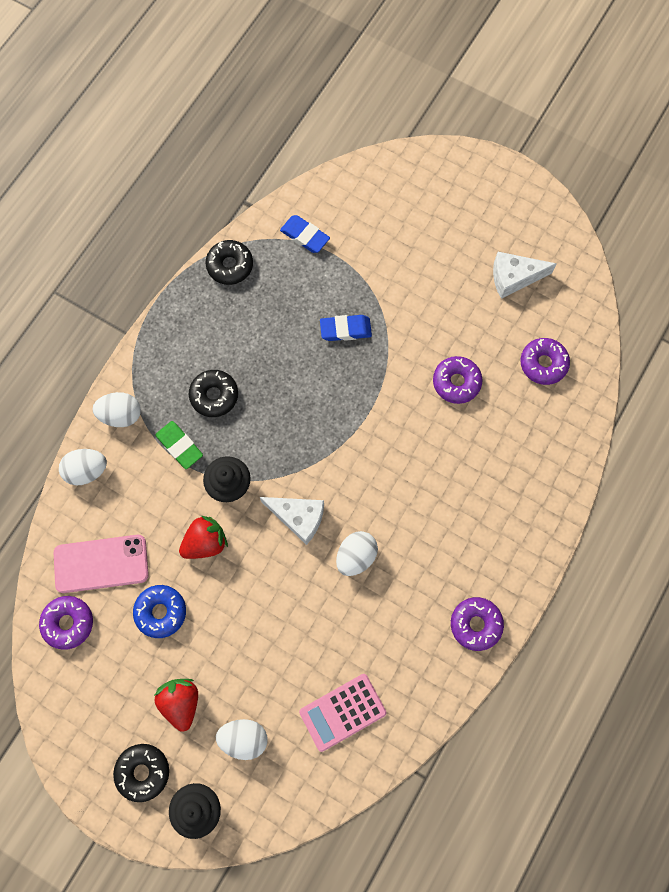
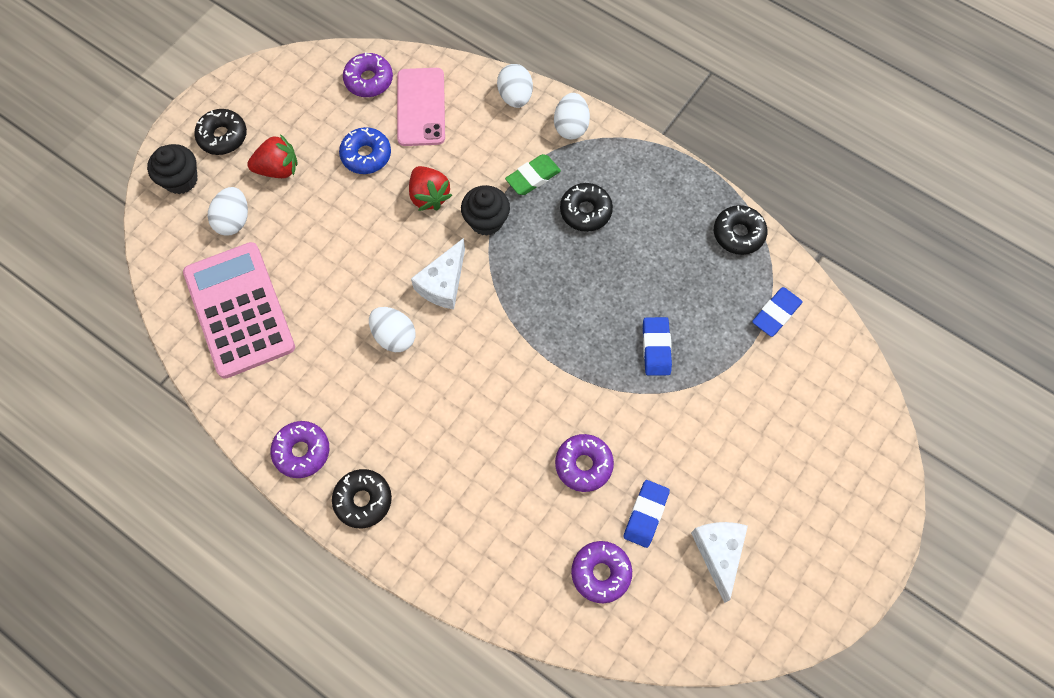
camera: 95 degrees right, 5 degrees down
pink calculator [299,674,387,752] -> pink calculator [183,242,295,379], size x1.65
none -> black donut [332,469,392,529]
none -> blue eraser [623,480,670,548]

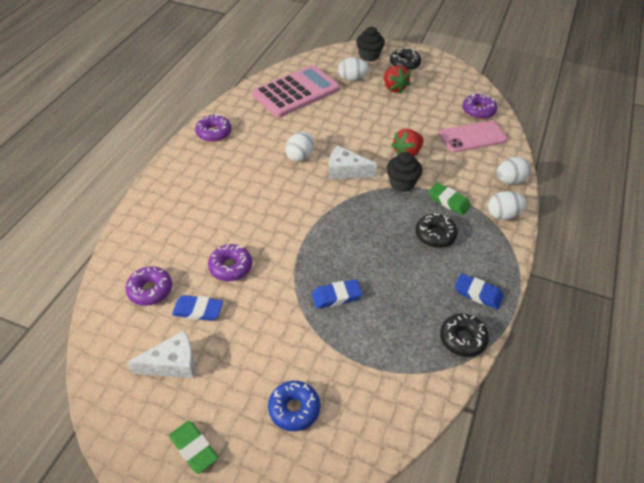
camera: 75 degrees right, 20 degrees down
black donut [332,469,392,529] -> none
blue donut [339,127,391,174] -> blue donut moved to [268,381,320,431]
blue eraser [752,287,803,337] -> blue eraser moved to [455,273,504,310]
none -> green eraser [169,421,218,474]

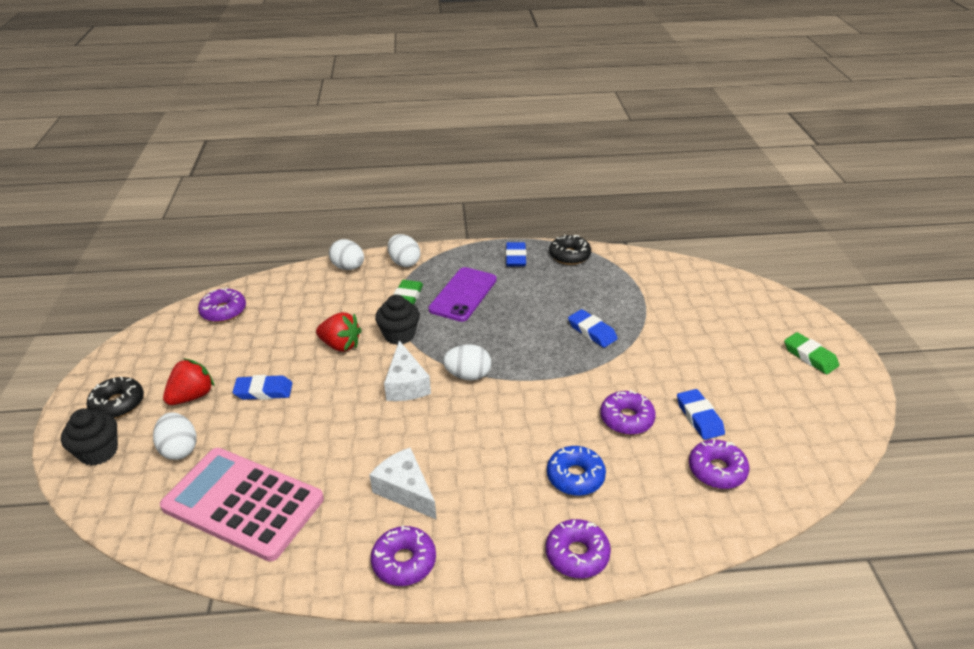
camera: 115 degrees left, 10 degrees down
white cheese [127,331,195,378] -> white cheese moved to [369,448,437,520]
green eraser [169,421,218,474] -> green eraser turned 60 degrees counterclockwise [784,332,839,374]
blue donut [268,381,320,431] -> blue donut moved to [547,446,606,496]
white egg [285,131,314,162] -> white egg moved to [443,344,491,381]
black donut [416,213,458,248] -> purple phone [428,267,497,322]
pink phone [439,120,508,153] -> none
none -> blue eraser [233,375,292,400]
none -> purple donut [546,519,611,578]

